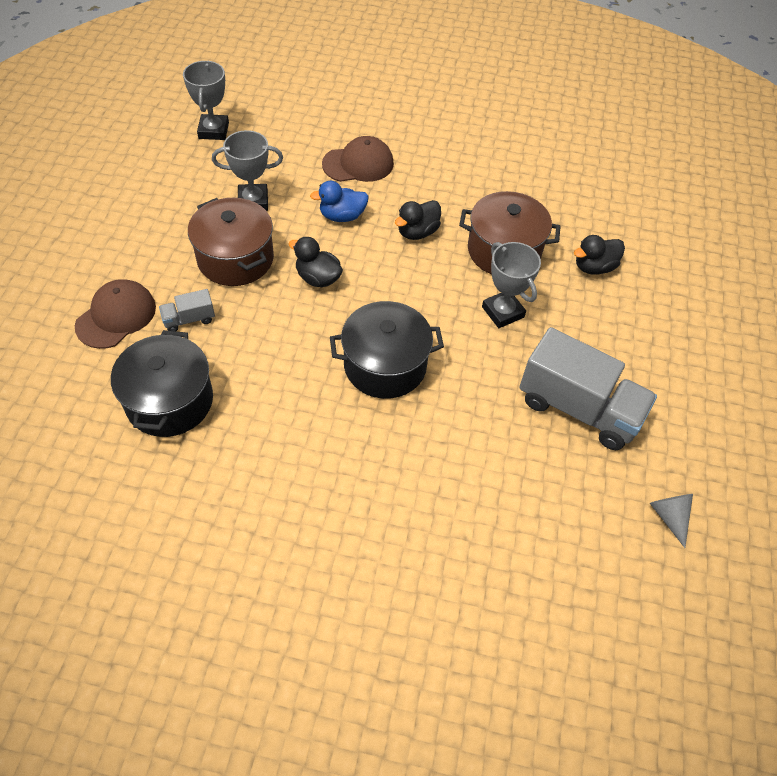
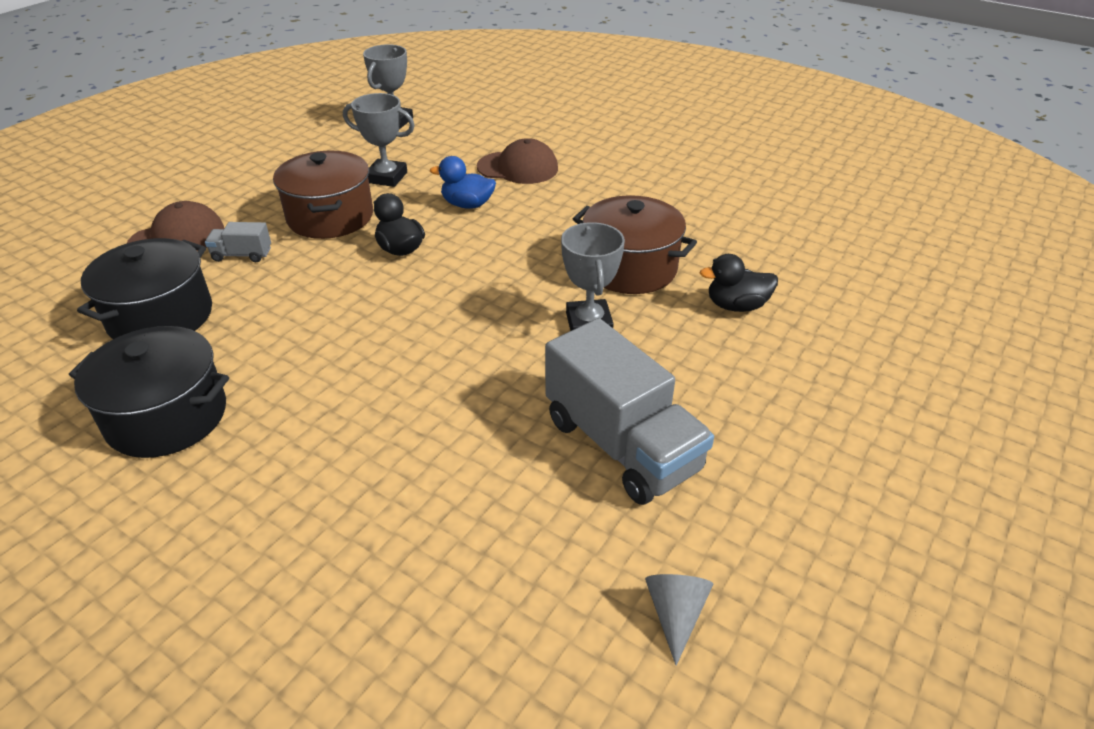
camera: 25 degrees right, 15 degrees down
black pot [330,301,444,399] -> black pot moved to [69,326,229,458]
black duck [395,200,441,240] -> none

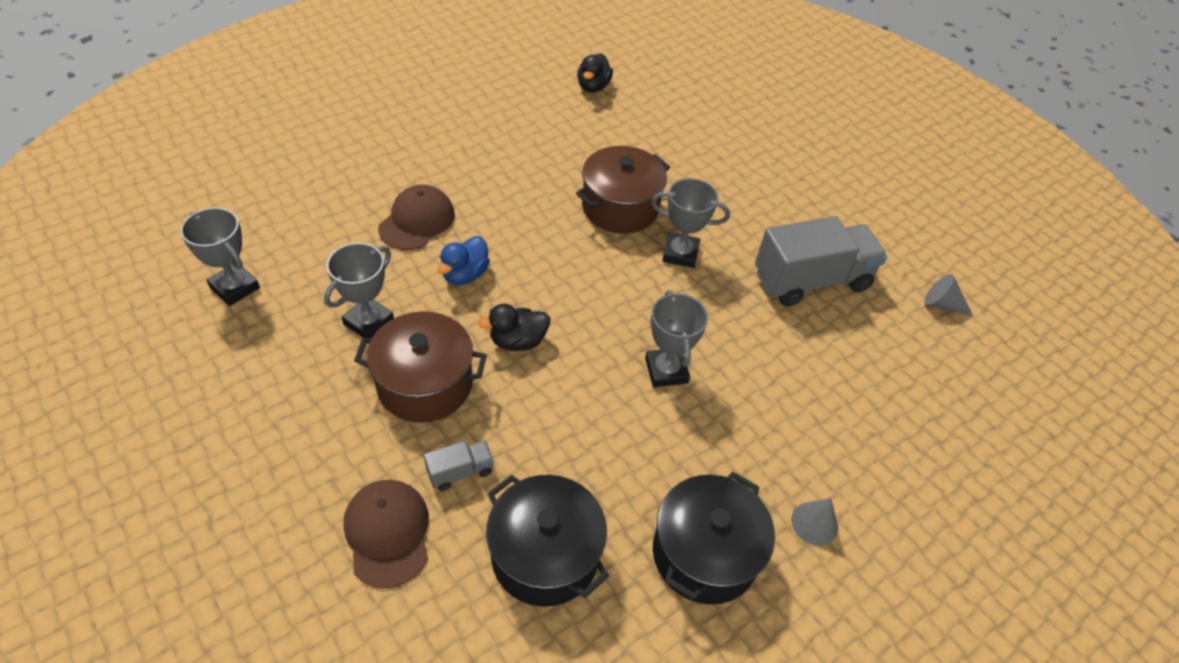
camera: 75 degrees left, 10 degrees up
grey truck [205,222,271,262] -> grey truck turned 135 degrees counterclockwise [424,440,494,491]
black duck [700,254,778,312] -> black duck moved to [577,53,613,92]
none -> grey trophy [645,290,708,387]
none -> grey cone [791,498,838,546]

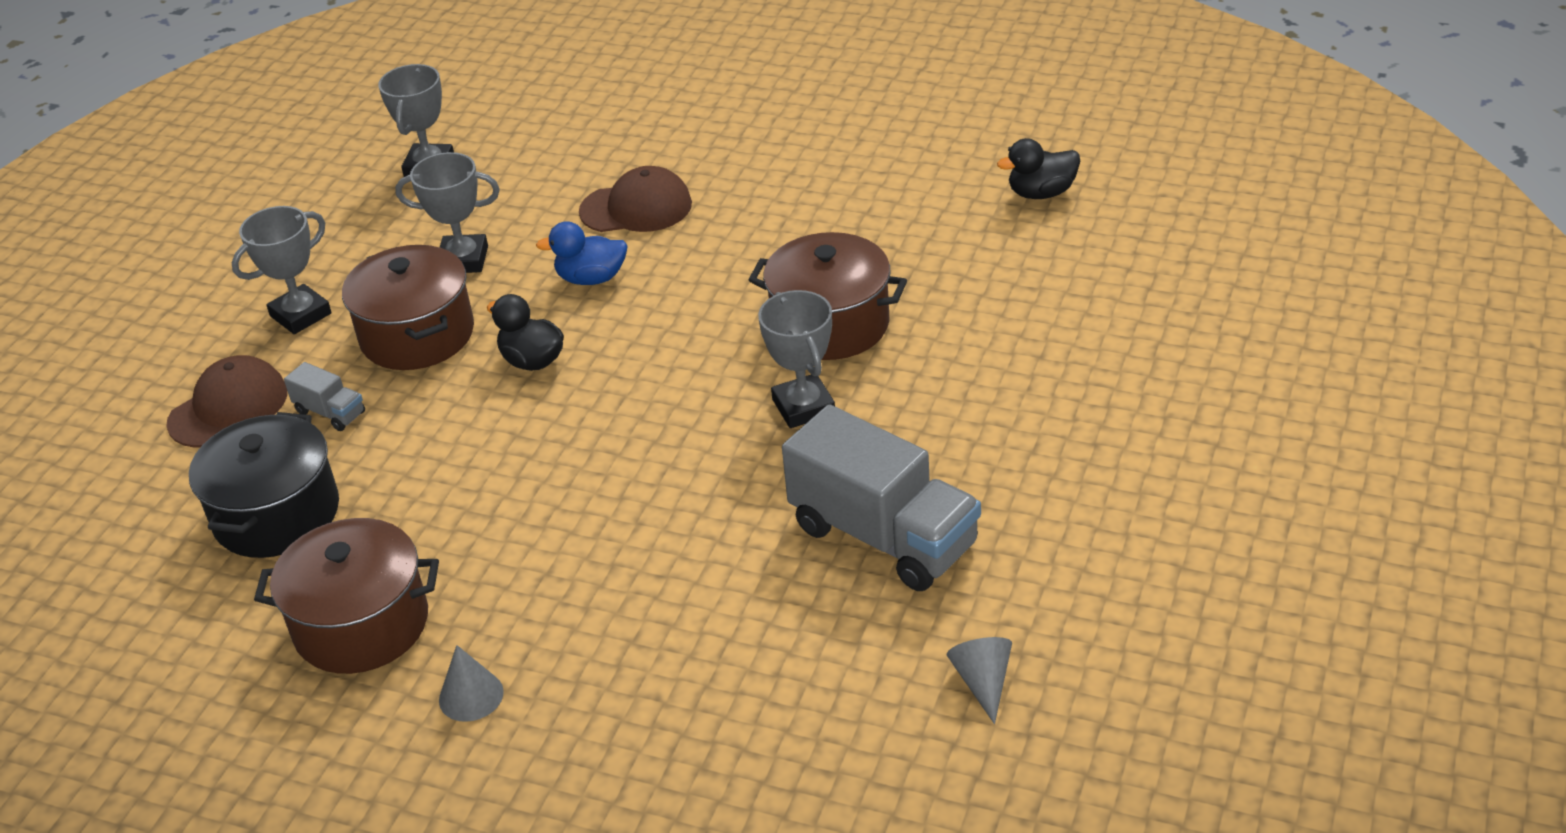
camera: 65 degrees right, 10 degrees down
grey trophy [645,290,708,387] -> grey trophy moved to [232,206,332,334]
black pot [653,472,775,605] -> brown pot [254,518,439,674]

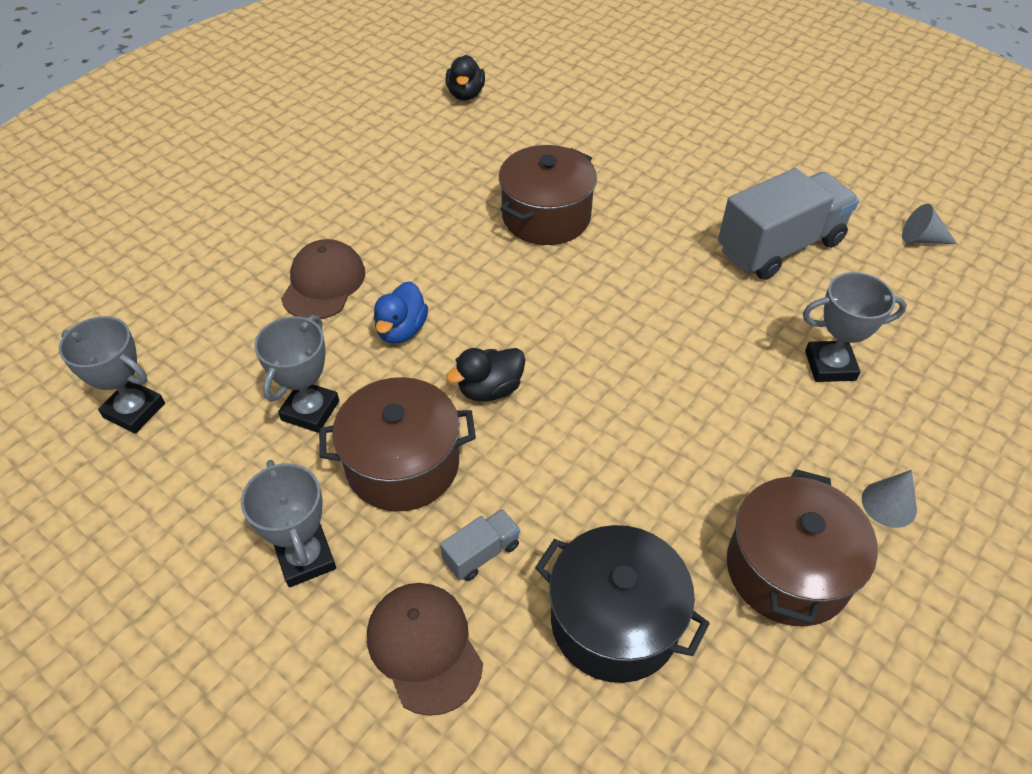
camera: 75 degrees left, 10 degrees up
grey trophy [758,290,835,428] -> grey trophy moved to [803,272,907,382]

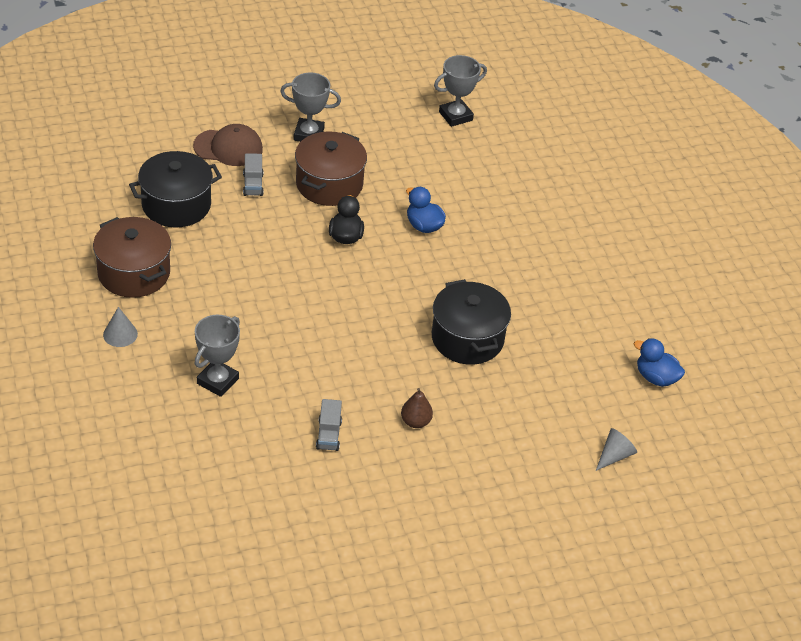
camera: 120 degrees right, 5 degrees down
grey trophy [254,315,339,433] -> none
brown cap [281,239,365,319] -> none
black duck [446,55,485,100] -> blue duck [634,338,685,387]
brown pot [499,145,597,245] -> black pot [432,279,511,365]
grey truck [718,168,859,280] -> grey truck [316,399,342,451], size x0.44
grey cone [902,204,957,244] -> grey cone moved to [596,428,637,471]
none -> brown pear [401,388,433,428]

